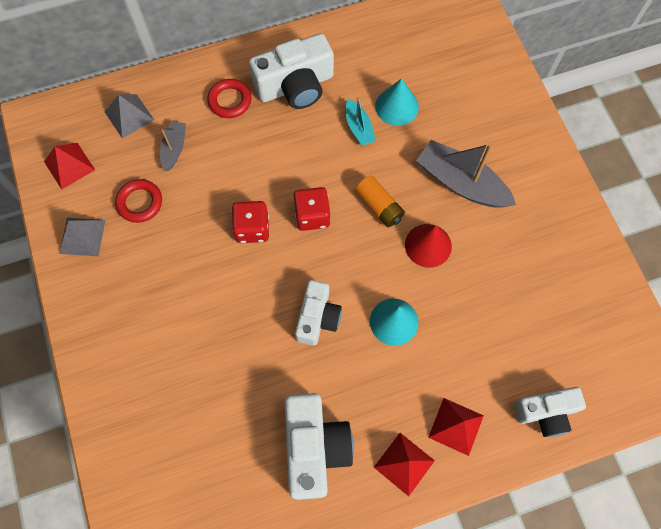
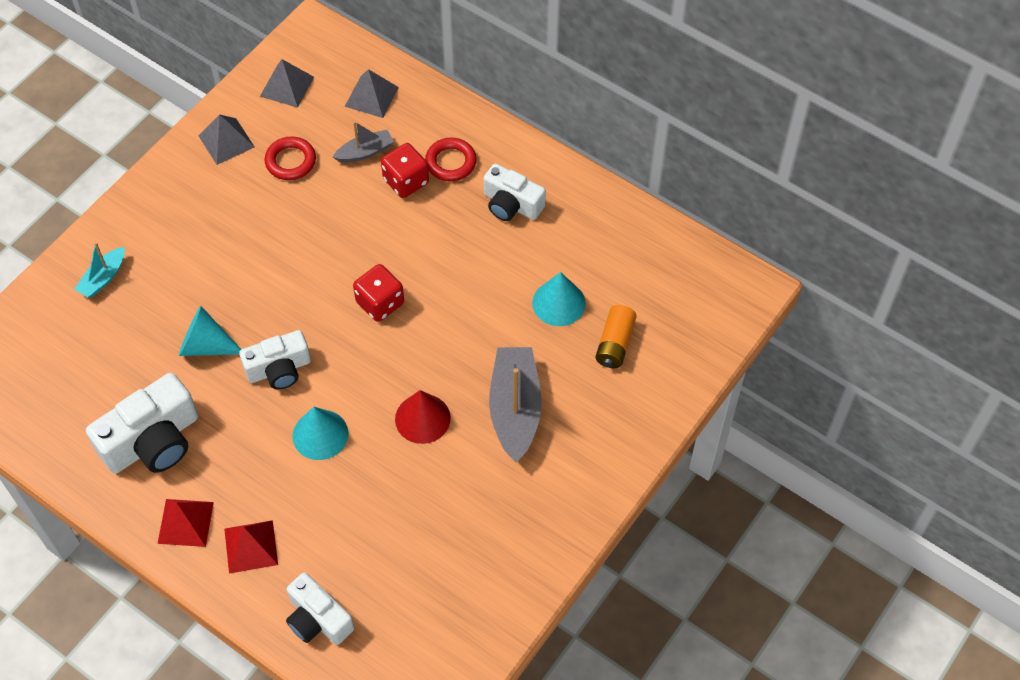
camera: 55 degrees right, 10 degrees down
red pyramid [44,143,95,190] -> grey pyramid [260,59,314,108]
red dice [232,201,269,243] -> red dice moved to [381,143,429,198]
white camera [249,33,334,109] -> white camera [483,163,546,221], size x0.65
turquoise boat [346,97,376,146] -> turquoise boat moved to [74,242,125,298]
orange battery [355,176,405,227] -> orange battery moved to [595,305,637,368]
none -> turquoise cone [179,306,241,356]

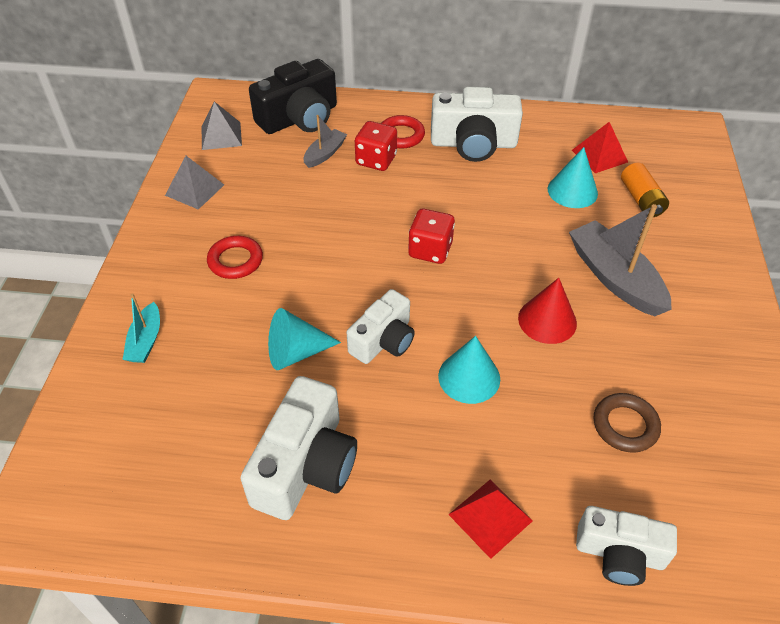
camera: 30 degrees left, 10 degrees down
red pyramid [158,499,214,547] -> red pyramid moved to [572,122,628,173]
red ring [265,136,316,180] -> red ring moved to [207,236,263,279]
grey pyramid [345,69,399,118] -> black camera [249,59,337,134]
white camera [483,163,546,221] -> white camera [431,87,523,162], size x1.53
none -> brown ring [594,393,661,453]

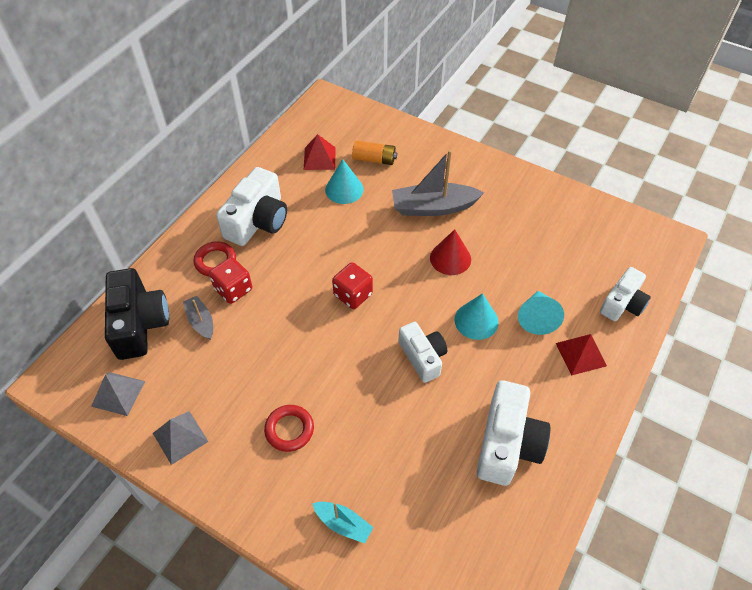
camera: 65 degrees left, 5 degrees up
white camera [240,376,357,520] -> white camera turned 60 degrees clockwise [477,380,551,486]
turquoise cone [268,308,341,370] -> turquoise cone moved to [518,291,564,335]
brown ring [594,393,661,453] -> none

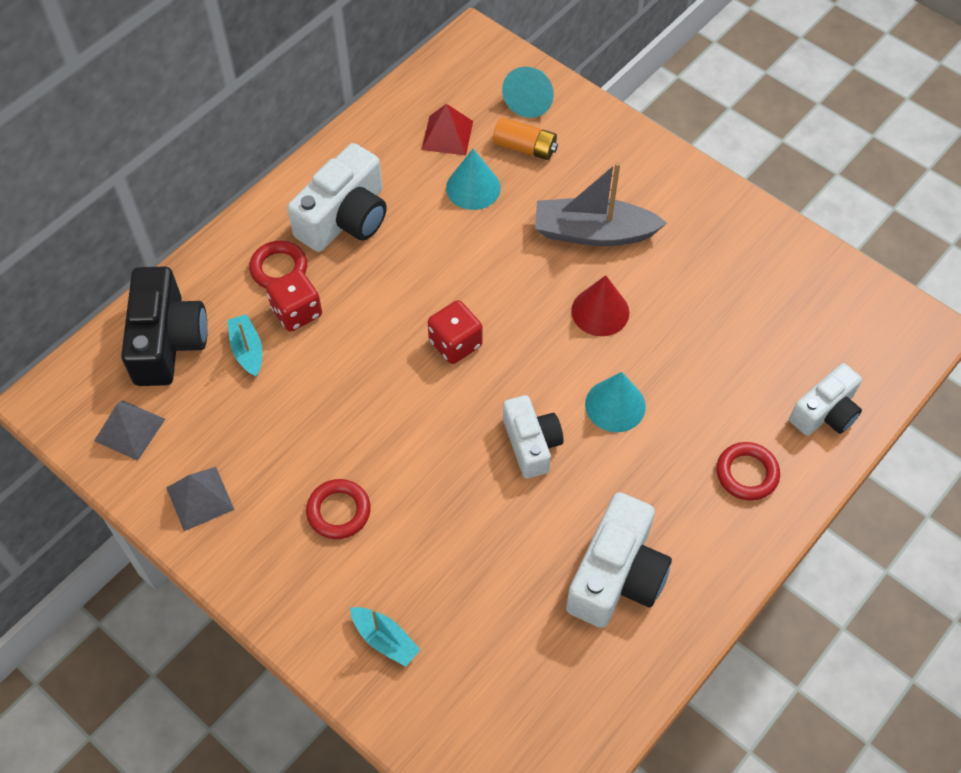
camera: 10 degrees right, 5 degrees up
grey boat [183,296,213,340] -> turquoise boat [227,314,262,377]
turquoise cone [518,291,564,335] -> turquoise cone moved to [502,67,554,118]
red pyramid [556,334,607,376] -> red ring [716,442,780,501]

